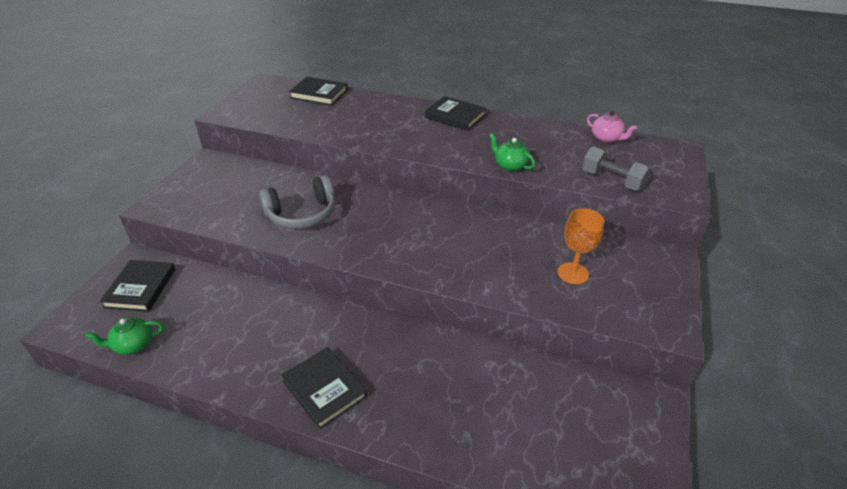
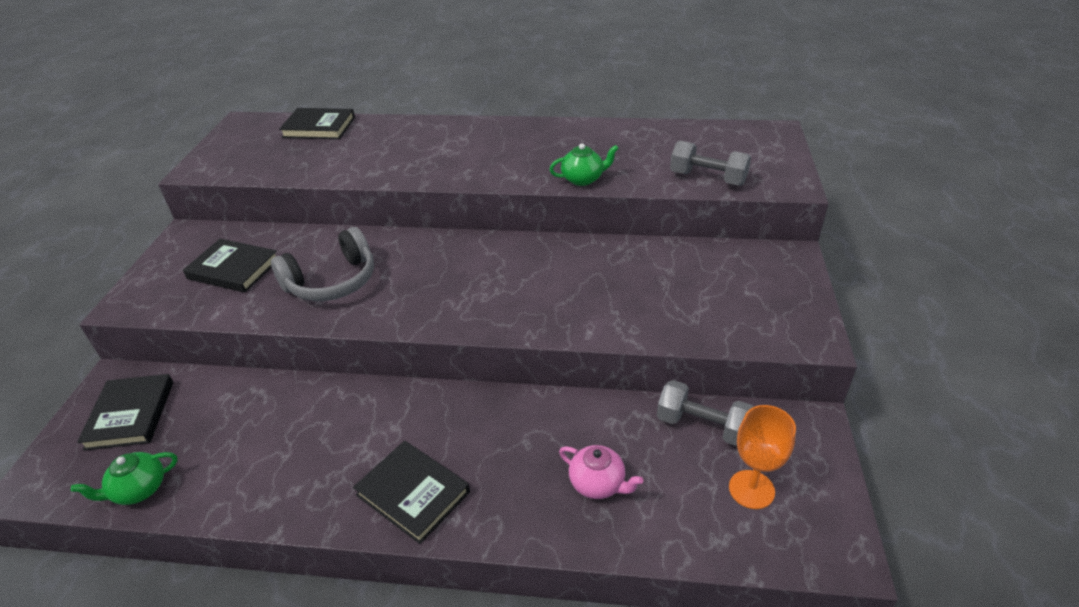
camera: 10 degrees left, 0 degrees up
black book [425,96,486,131] -> black book moved to [183,239,277,293]
green teapot [489,133,535,171] -> green teapot turned 135 degrees clockwise [549,144,619,186]
orange goblet [558,208,604,284] -> orange goblet moved to [729,405,796,509]
pink teapot [587,111,637,143] -> pink teapot moved to [559,445,643,499]
none -> grey dumbbell [657,380,753,446]

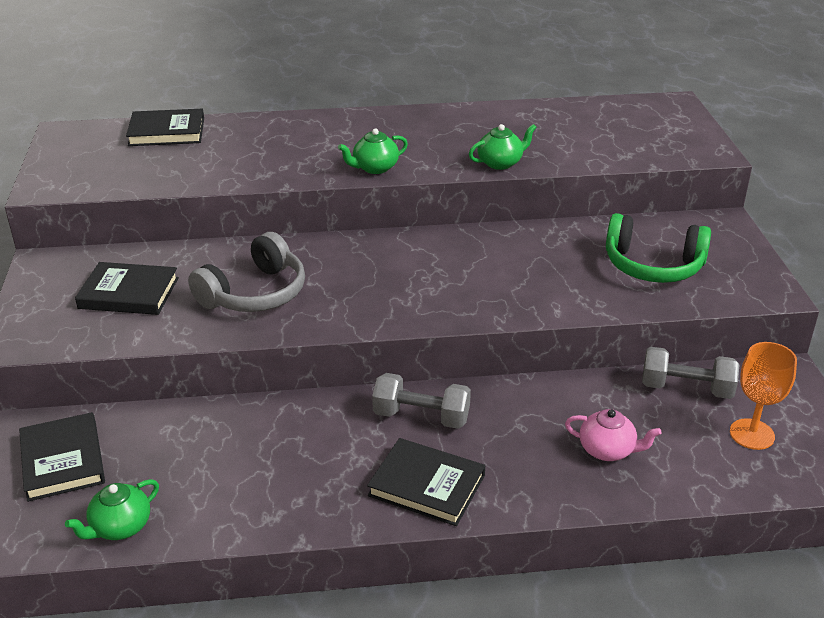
camera: 15 degrees left, 5 degrees down
grey dumbbell [670,141,751,186] -> grey dumbbell moved to [372,373,471,429]
none -> green teapot [338,128,408,174]
none -> green headphones [606,213,711,283]

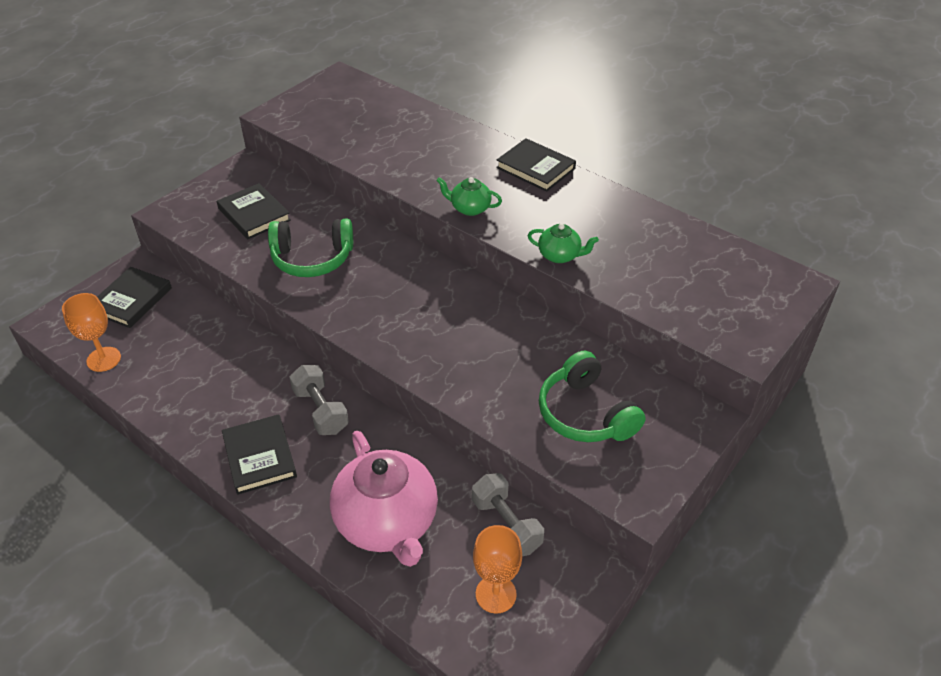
camera: 45 degrees right, 10 degrees up
green teapot [65,479,159,540] -> orange goblet [62,293,121,372]
black book [126,109,204,146] -> black book moved to [496,138,576,192]
grey headphones [188,232,305,312] -> green headphones [268,219,353,277]
pink teapot [565,409,662,461] -> pink teapot [330,431,438,567], size x2.15

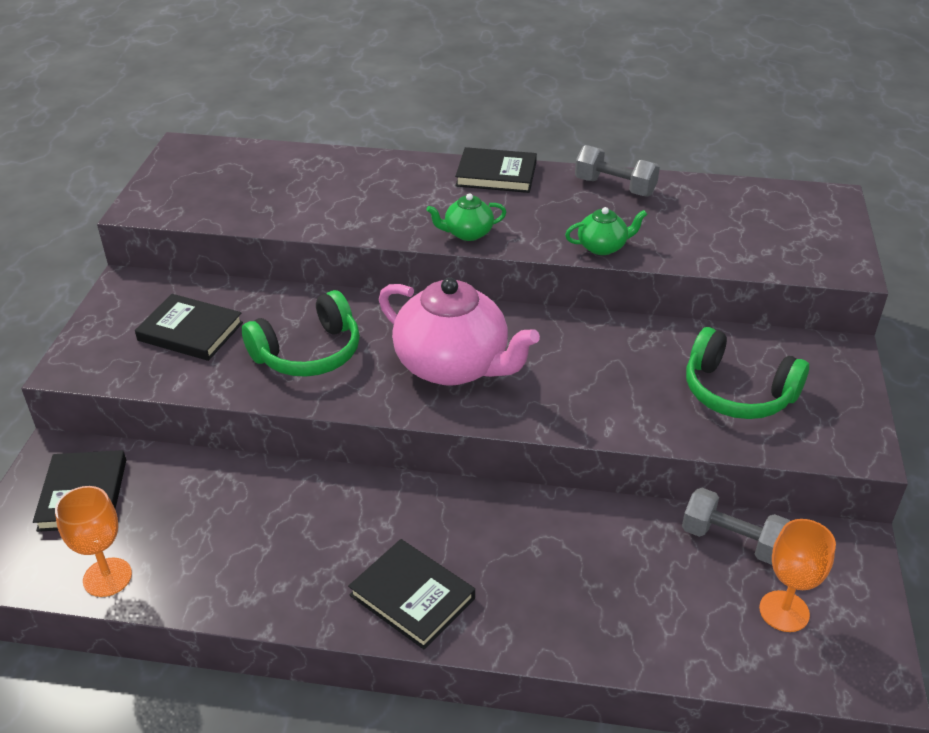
camera: 30 degrees left, 5 degrees down
grey dumbbell [289,365,349,435] -> grey dumbbell moved to [575,145,660,197]
pink teapot [330,431,438,567] -> pink teapot moved to [379,277,540,386]

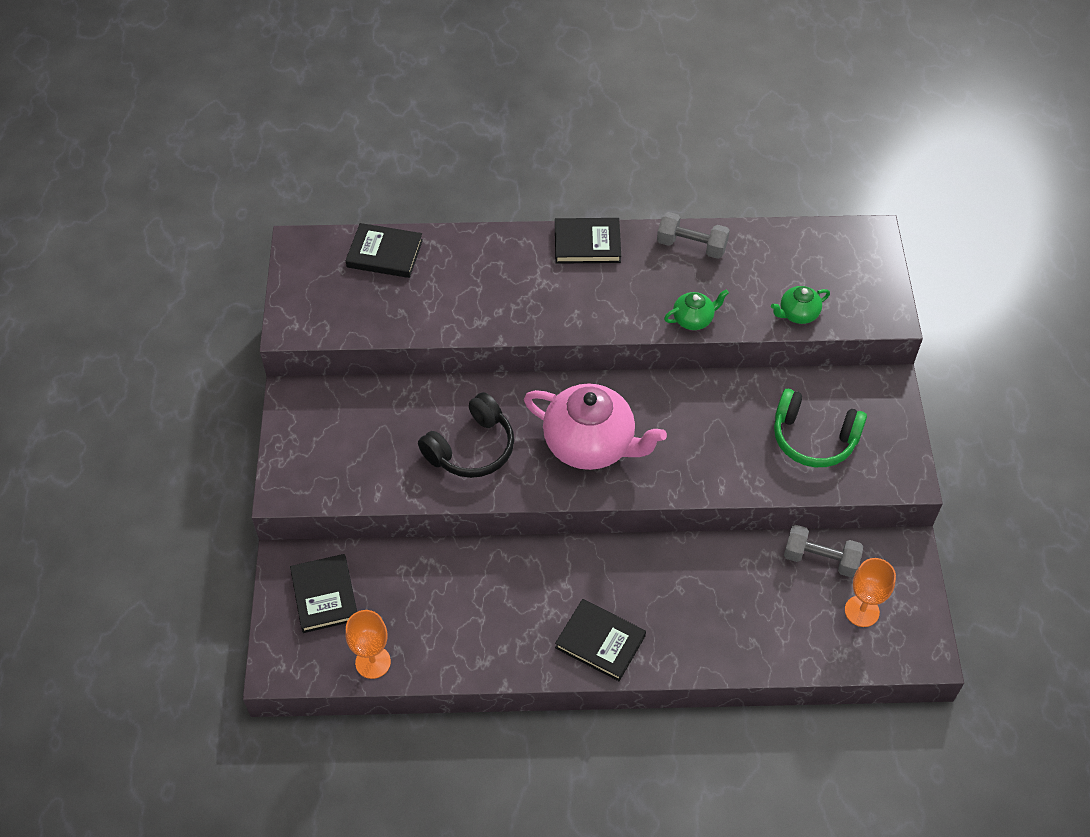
camera: 10 degrees left, 15 degrees up
black book [135,294,243,361] -> black book moved to [345,223,423,278]
green headphones [242,290,360,377] -> black headphones [418,392,514,478]
green teapot [426,193,506,241] -> green teapot moved to [771,286,830,324]

